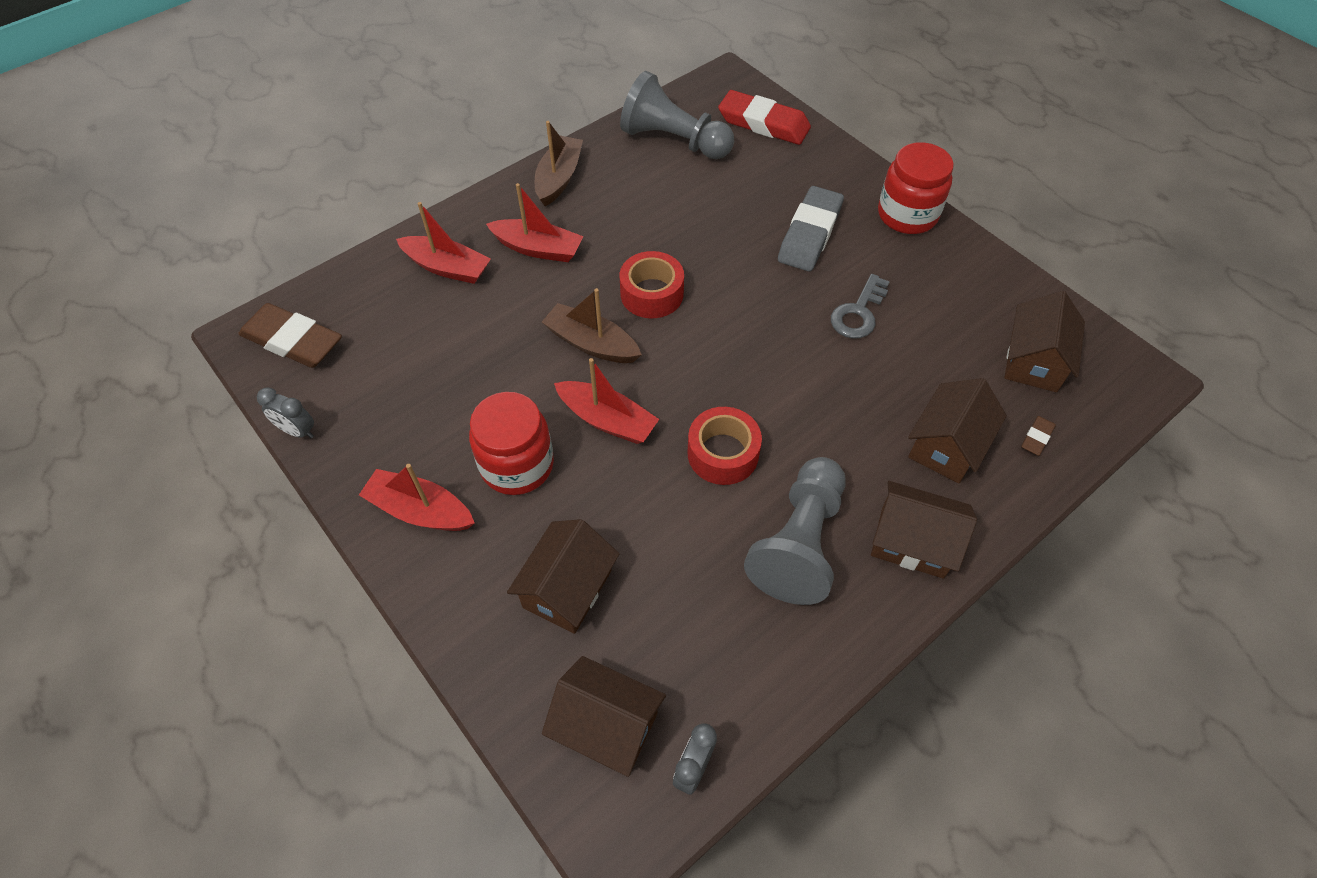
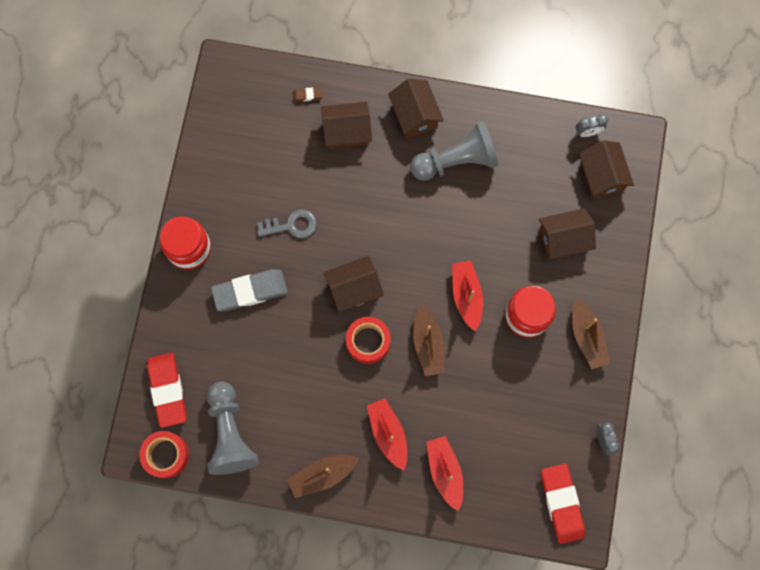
camera: 130 degrees left, 20 degrees up
brown eraser [239,303,342,368] -> red eraser [541,464,585,544]
red boat [359,464,475,531] -> brown boat [572,298,610,369]
red tape [687,407,762,485] -> red tape moved to [139,431,189,478]
brown house [1004,291,1085,392] -> brown house moved to [324,256,384,312]

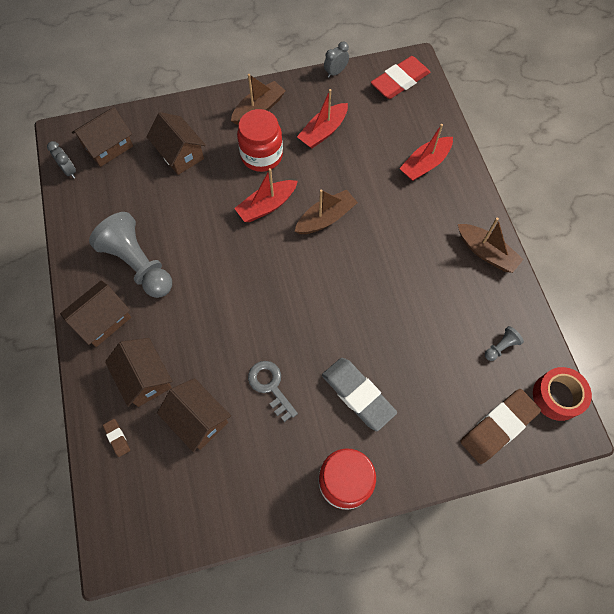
camera: 115 degrees left, 10 degrees down
red eraser [147,352,186,428] -> brown eraser [460,389,541,464]
grey pawn [207,382,259,475] -> grey pawn [485,326,524,361], size x0.42
brown house [324,256,384,312] -> brown house moved to [157,378,231,452]
red tape [346,317,391,364] -> none
red boat [367,398,407,471] -> red boat moved to [297,89,348,149]

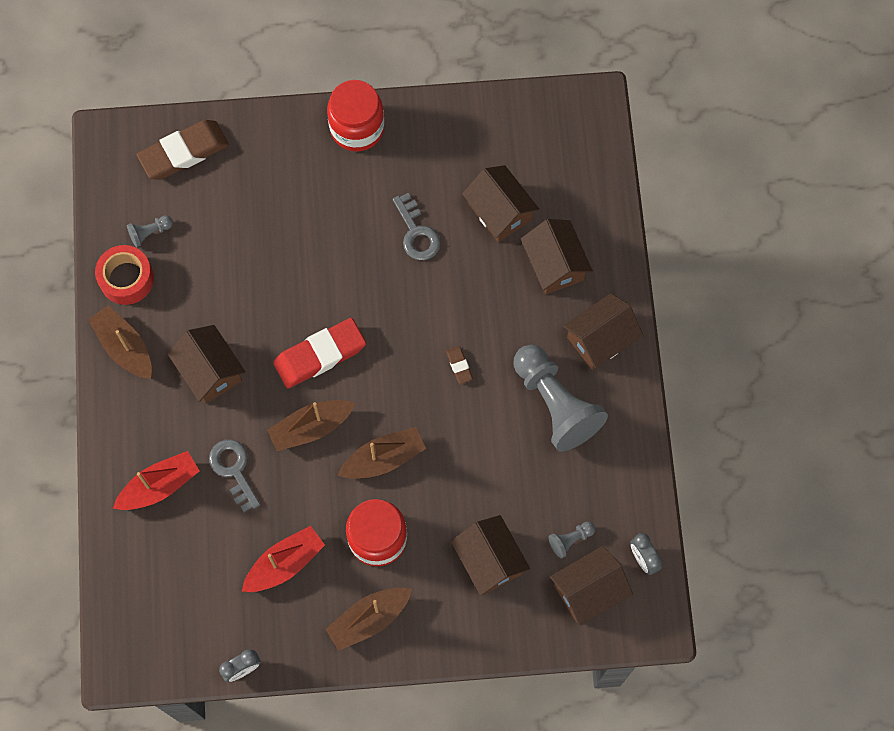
camera: 170 degrees left, 5 degrees up
brown eraser [103,419,130,457] -> brown eraser moved to [446,346,473,384]
red boat [234,168,298,222] -> brown boat [338,427,426,479]
grey eraser [322,358,397,431] -> none
red eraser [371,56,430,99] -> red eraser moved to [273,318,366,388]
red tape [533,367,592,421] -> red tape moved to [95,245,154,305]
none -> brown house [168,325,246,404]
none -> grey key [209,439,260,512]
none -> grey pawn [548,521,595,558]

